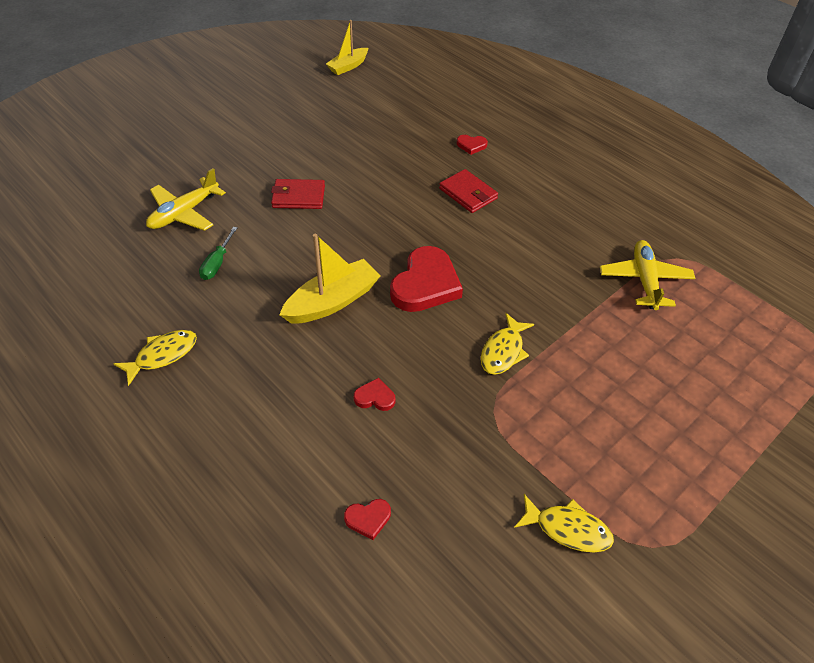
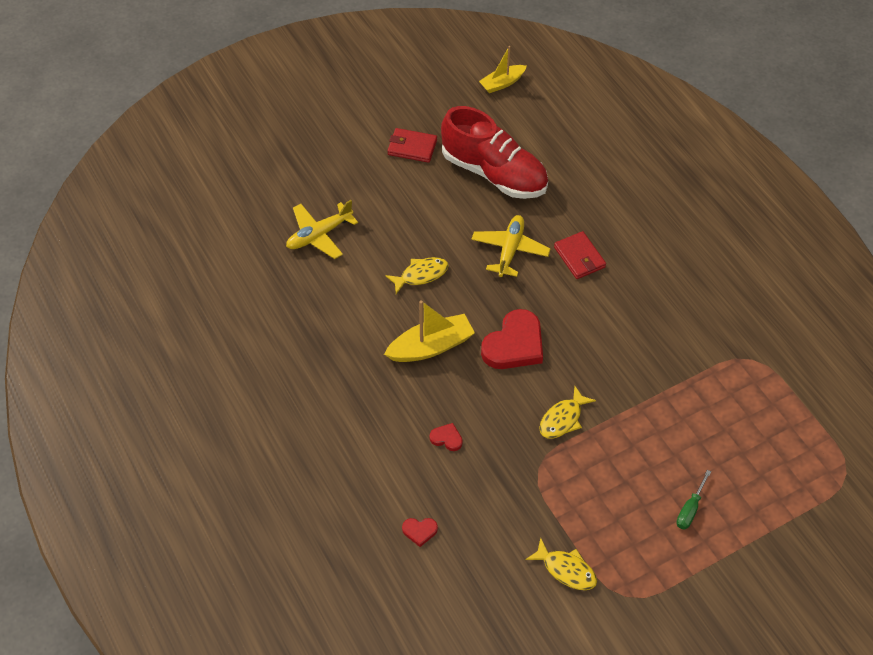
camera: 15 degrees right, 5 degrees up
yellow fish [113,330,197,386] -> yellow fish moved to [385,257,449,294]
green screwdriver [199,227,238,280] -> green screwdriver moved to [676,470,711,530]
red wallet [271,179,325,209] -> red wallet moved to [387,128,437,163]
red heart [457,135,488,155] -> none
yellow plane [600,240,695,310] -> yellow plane moved to [472,215,551,277]
none -> red shoe [441,106,548,199]

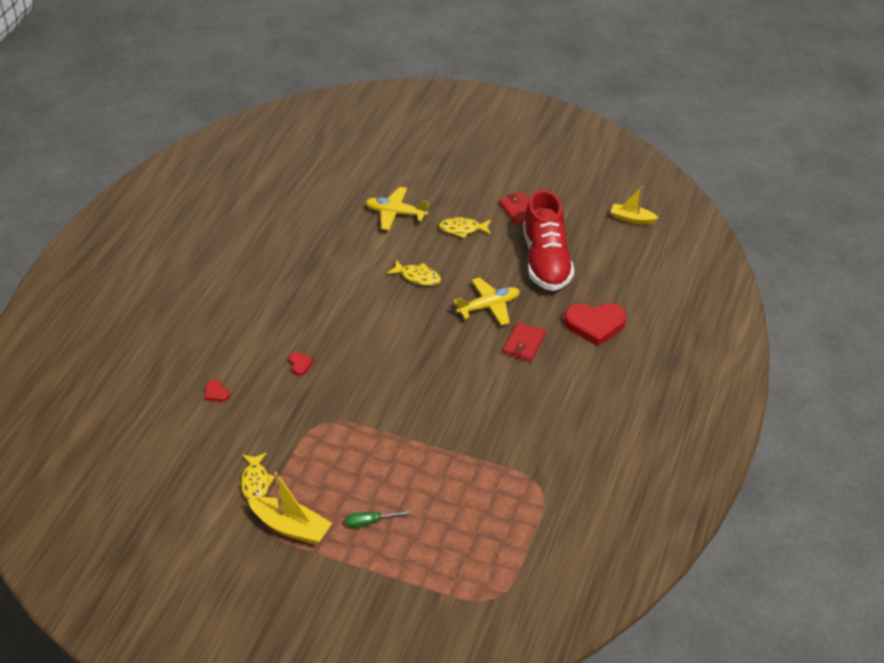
camera: 50 degrees right, 10 degrees down
yellow boat [384,300,475,362] -> yellow boat moved to [248,472,332,545]
red heart [481,309,543,369] -> red heart moved to [564,303,627,346]
yellow fish [539,386,596,439] -> yellow fish moved to [439,217,491,238]

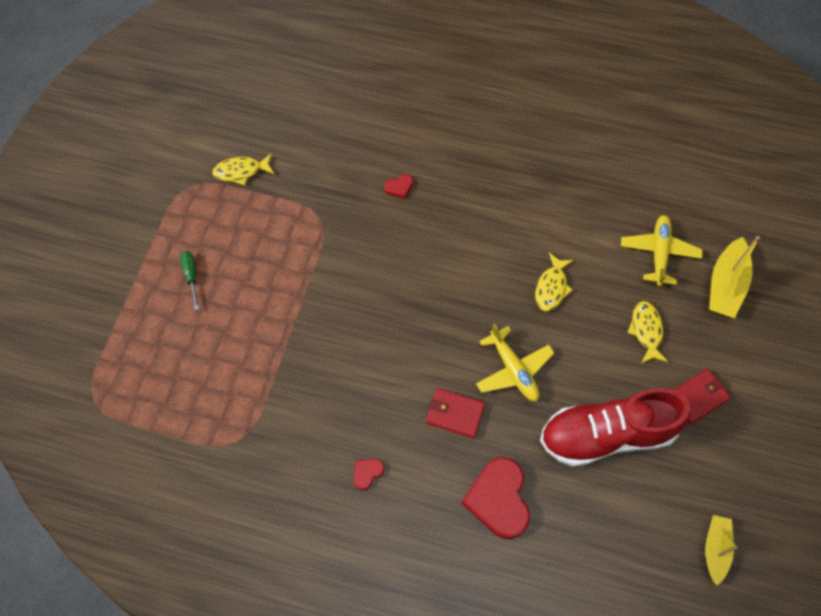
camera: 85 degrees right, 20 degrees up
red heart [204,380,230,402] -> red heart moved to [354,459,384,490]
yellow boat [248,472,332,545] -> yellow boat moved to [709,236,760,318]

